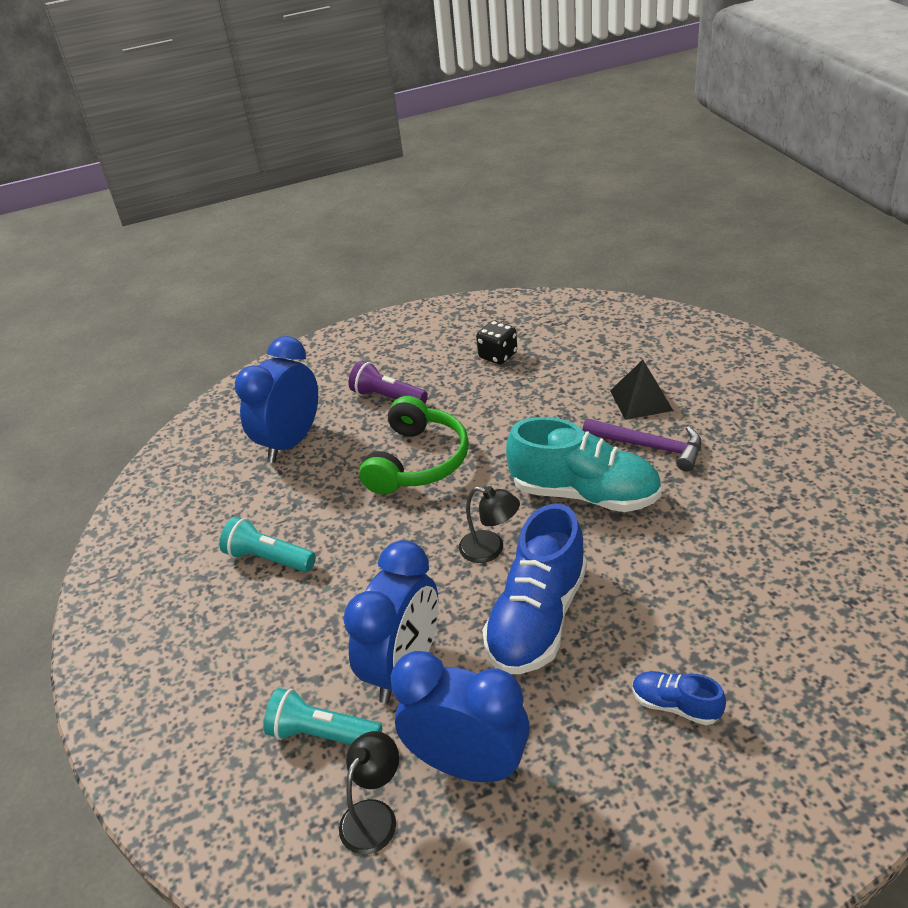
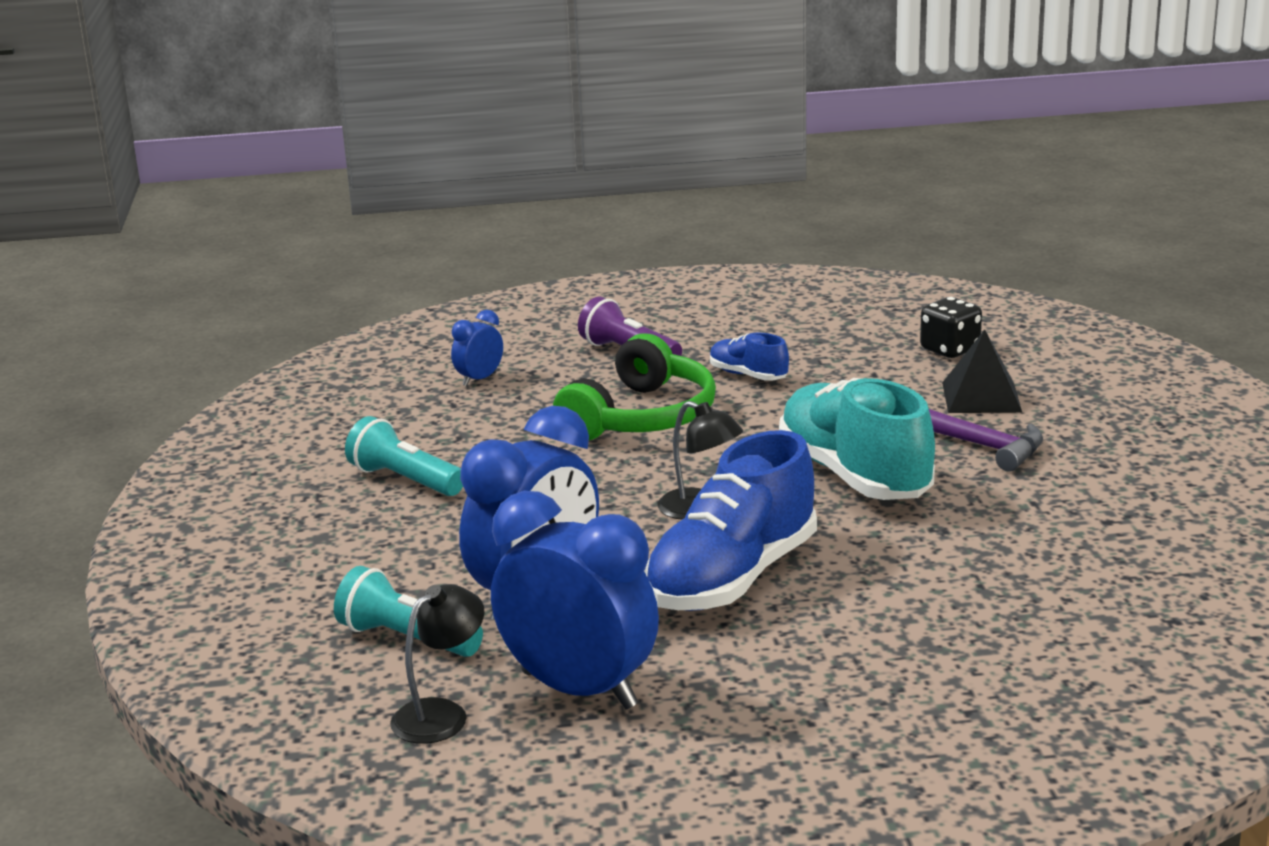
camera: 10 degrees right, 15 degrees down
blue clock [235,336,318,463] -> blue clock [451,310,503,386], size x0.46
black dice [476,321,517,365] -> black dice moved to [920,297,982,358]
turquoise shoe [506,417,662,512] -> turquoise shoe turned 150 degrees counterclockwise [779,378,935,500]
blue shoe [632,671,726,725] -> blue shoe moved to [710,333,789,381]

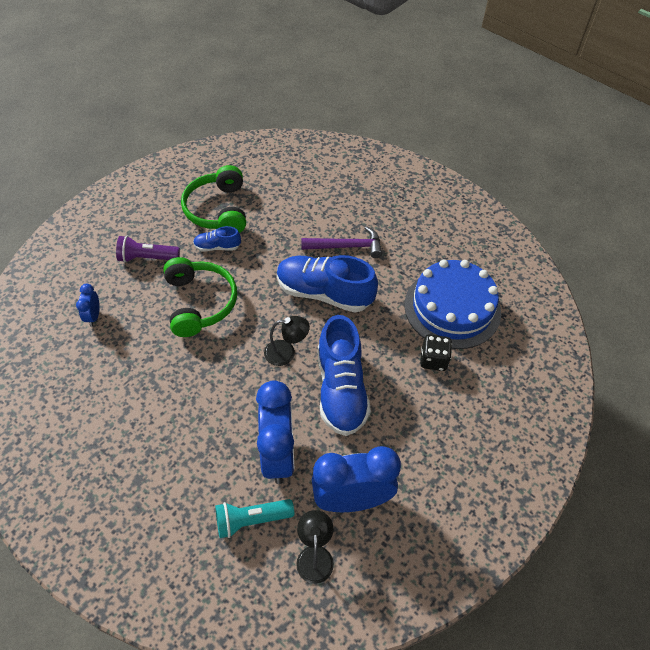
camera: 45 degrees left, 30 degrees up
turquoise flashlight [345,416,463,496] -> none
turquoise shoe [779,378,935,500] -> blue shoe [277,255,378,313]
black dice [920,297,982,358] -> black dice moved to [420,334,452,371]
black pyramid [942,329,1022,413] -> none
none -> green headphones [181,165,246,233]
none -> blue cake [404,260,501,349]

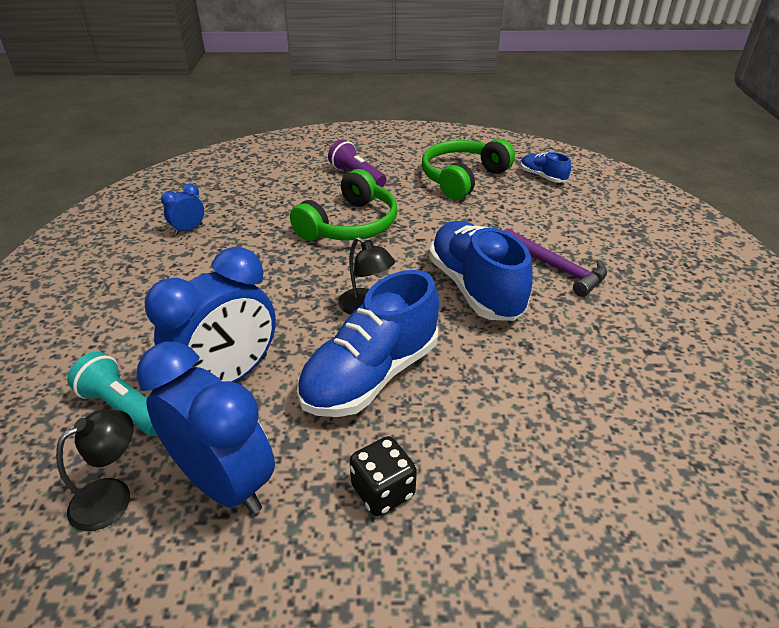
camera: 50 degrees right, 15 degrees down
blue clock [76,284,100,326] -> blue clock moved to [161,184,204,235]
blue shoe [193,226,241,252] -> blue shoe moved to [521,152,571,183]
blue cake [404,260,501,349] -> none
black dice [420,334,452,371] -> black dice moved to [349,436,417,516]

